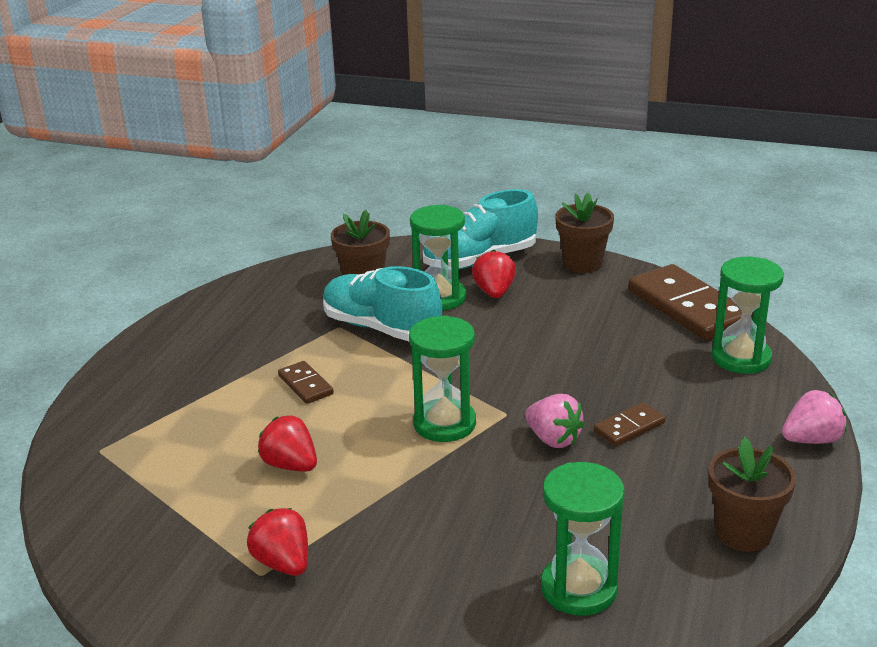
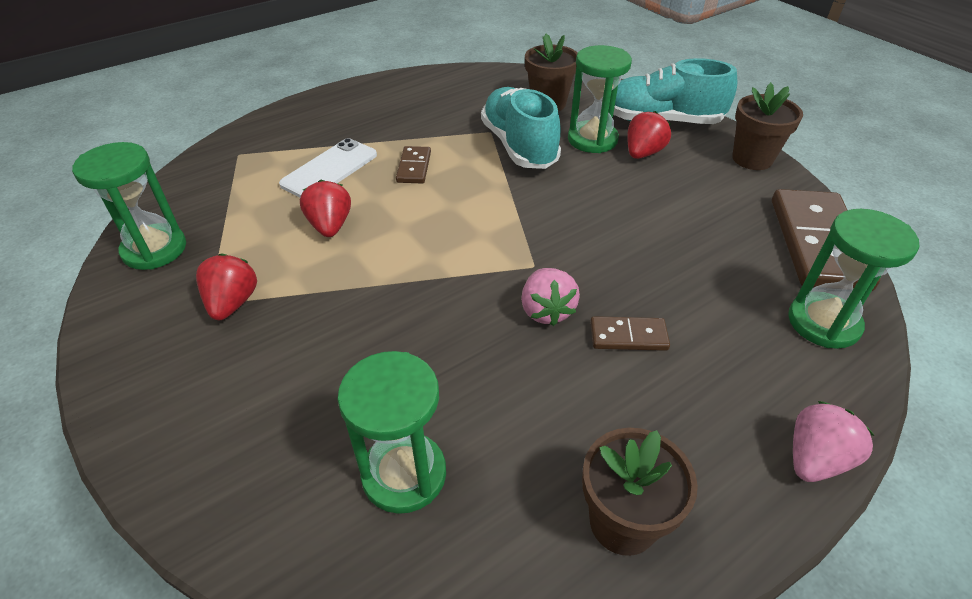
camera: 35 degrees right, 15 degrees up
green hourglass [409,315,476,442] -> green hourglass moved to [72,142,186,270]
pink strawberry [782,390,847,444] -> pink strawberry turned 60 degrees counterclockwise [793,401,875,482]
none -> white phone [279,138,377,198]

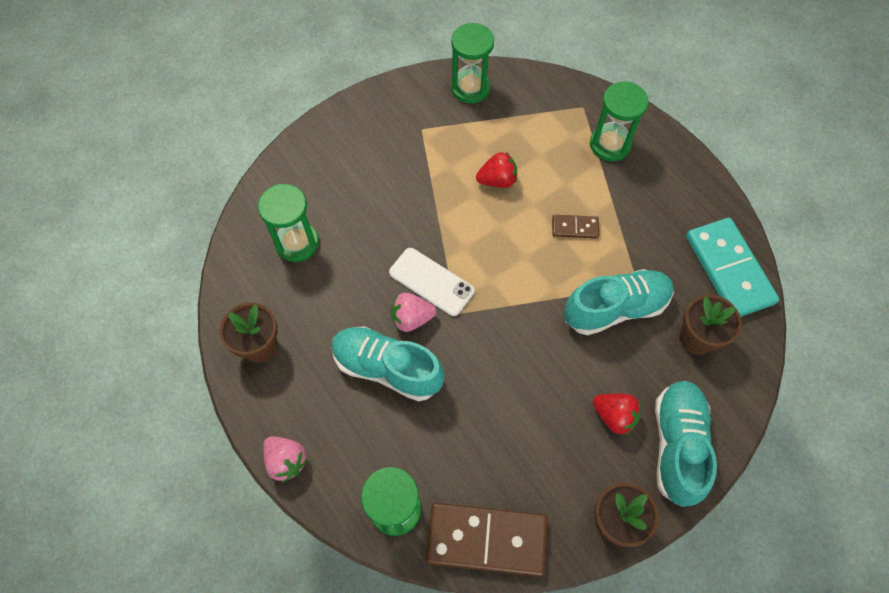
camera: 90 degrees right, 20 degrees up
red strawberry [196,253,257,320] -> none
white phone [279,138,377,198] -> white phone moved to [389,248,475,316]
green hourglass [568,45,632,153] -> green hourglass moved to [590,82,649,161]
brown domino [590,316,670,351] -> turquoise shoe [331,326,445,401]
none -> turquoise domino [686,218,779,317]

